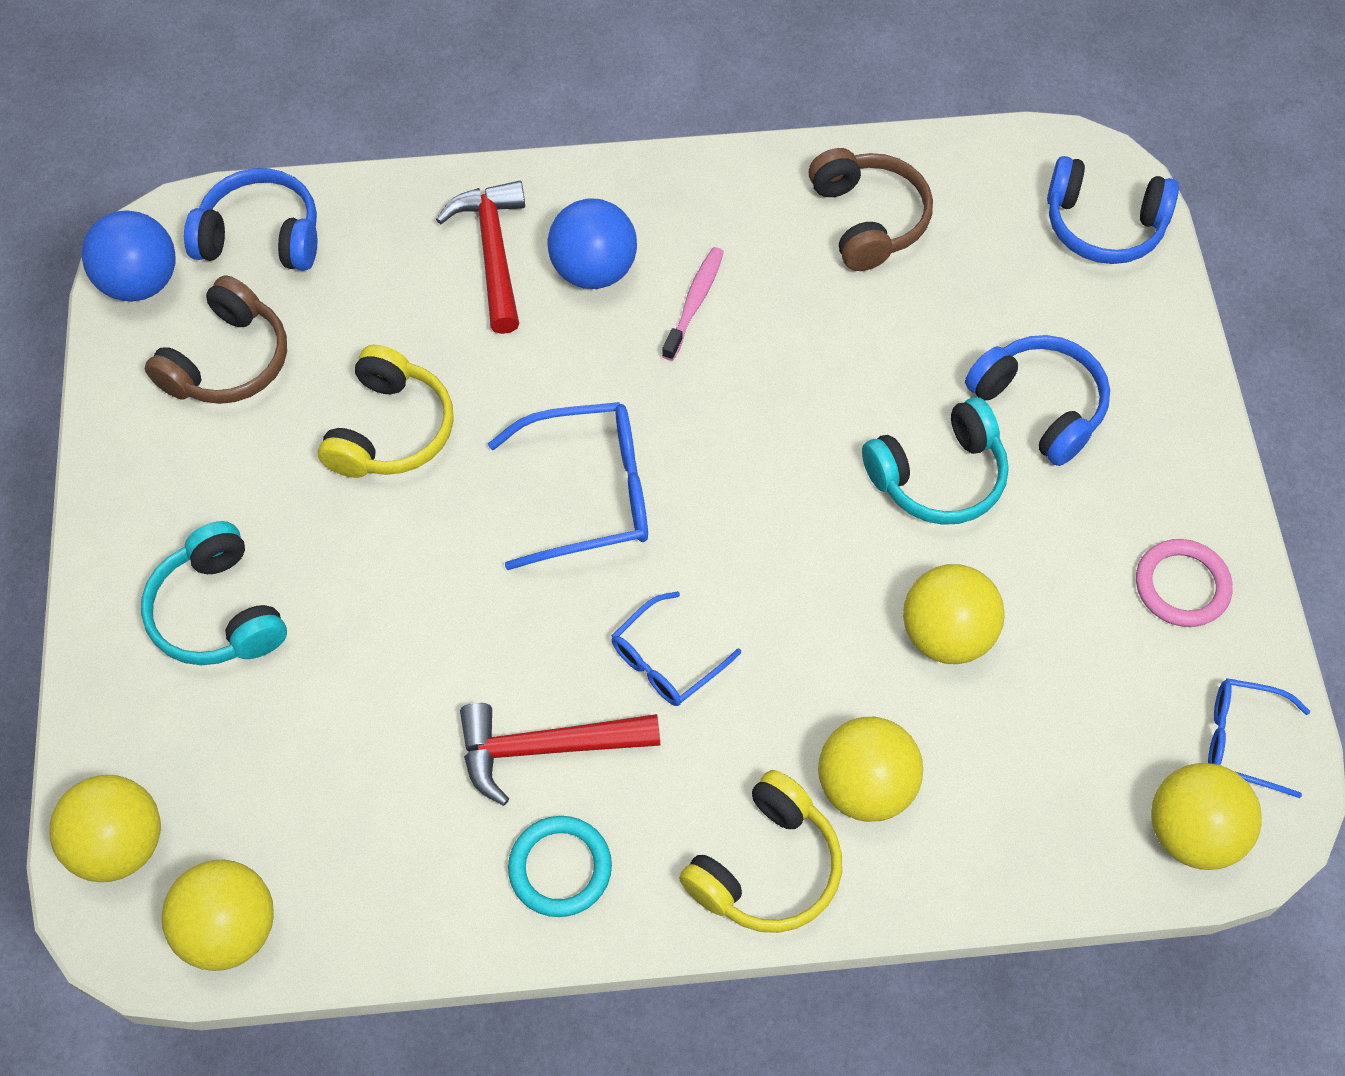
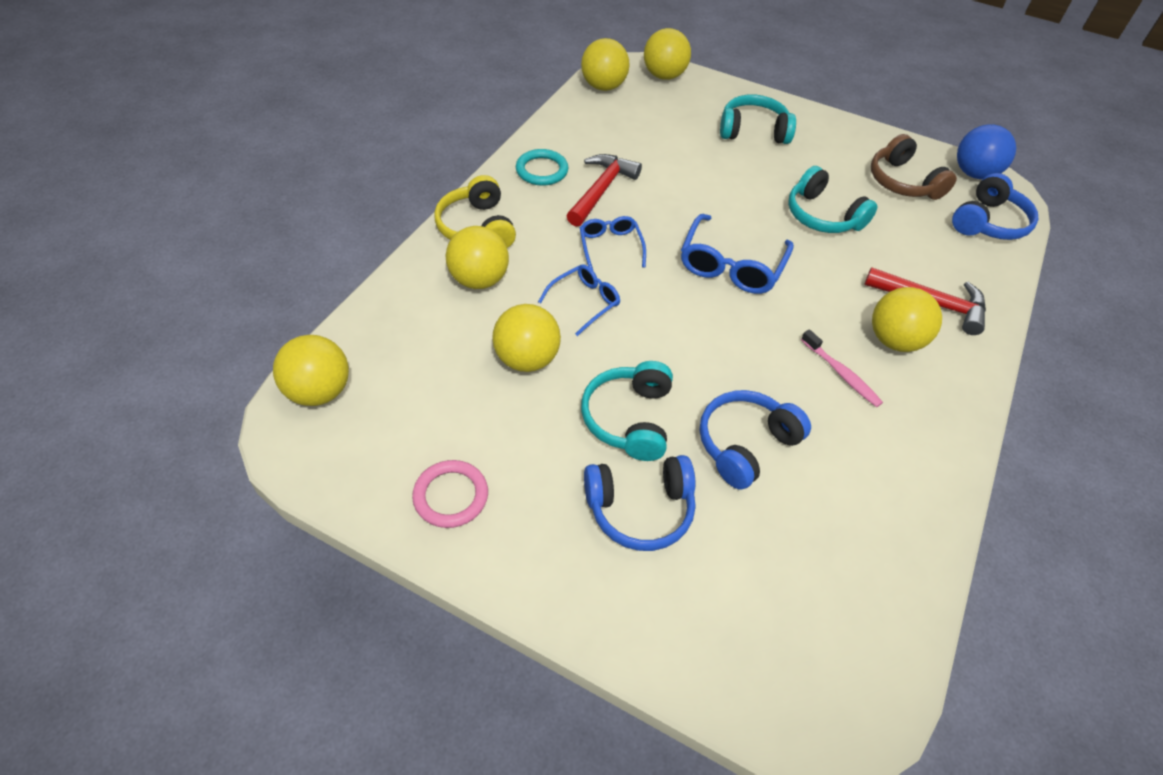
camera: 120 degrees right, 10 degrees down
yellow headphones [318,345,454,478] -> turquoise headphones [788,166,878,233]
blue ball [548,198,637,289] -> yellow ball [872,287,942,352]
brown headphones [809,148,933,271] -> none
blue headphones [1047,156,1179,264] -> blue headphones moved to [700,390,811,489]
blue glasses [1208,678,1310,798] -> blue glasses moved to [538,264,620,336]

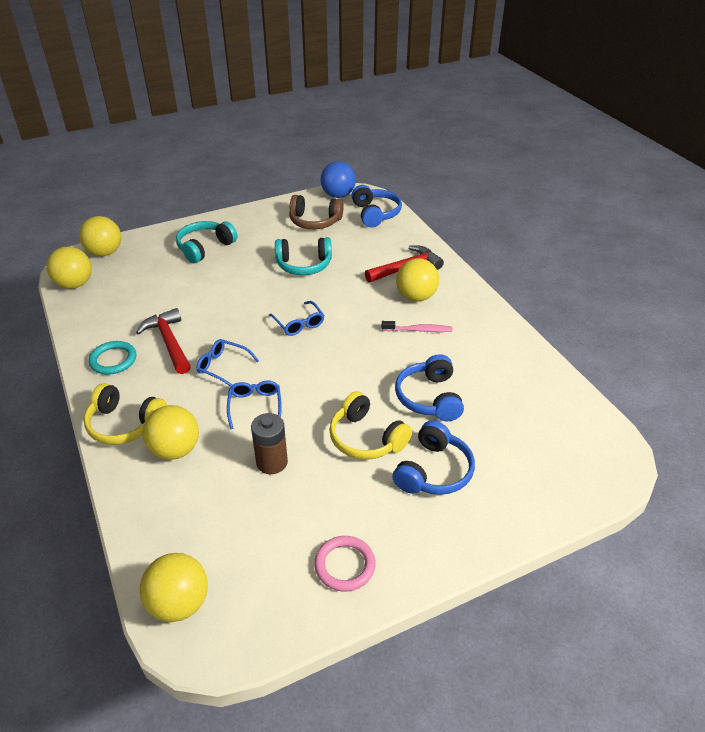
camera: 50 degrees left, 10 degrees down
yellow ball [492,304,561,372] -> brown battery [251,413,288,474]
turquoise headphones [581,361,673,461] -> yellow headphones [329,391,412,460]
blue glasses [681,214,794,294] -> blue glasses [269,301,324,336], size x0.61

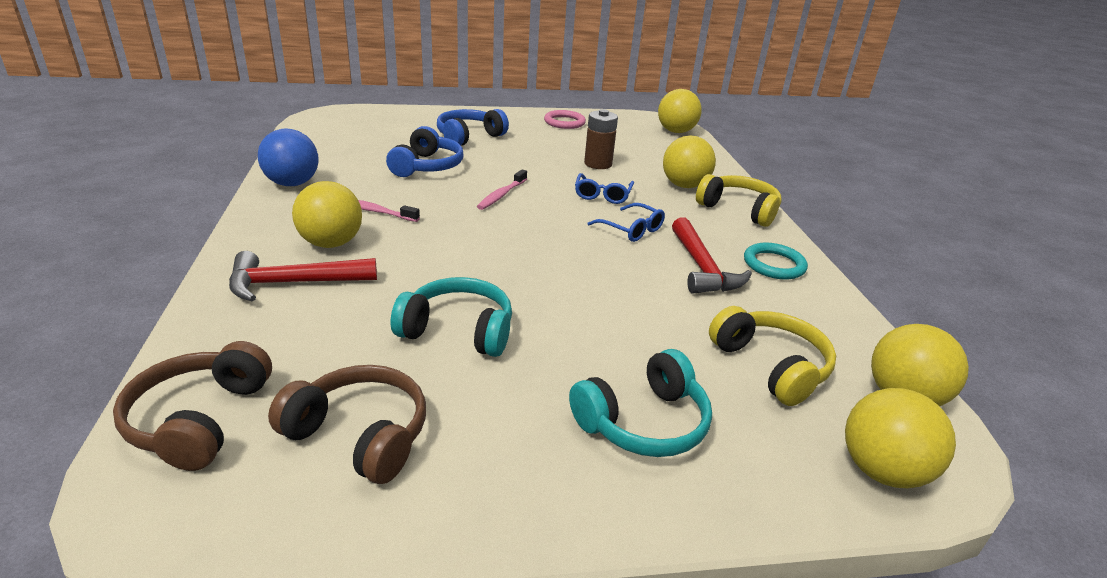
camera: 165 degrees left, 10 degrees down
blue glasses [269,301,324,336] -> none
blue ball [320,161,356,198] -> blue ball moved to [258,129,319,186]
yellow headphones [329,391,412,460] -> yellow headphones moved to [709,306,836,406]
blue headphones [351,185,402,227] -> brown headphones [113,341,272,471]
none -> pink toothbrush [477,169,527,210]

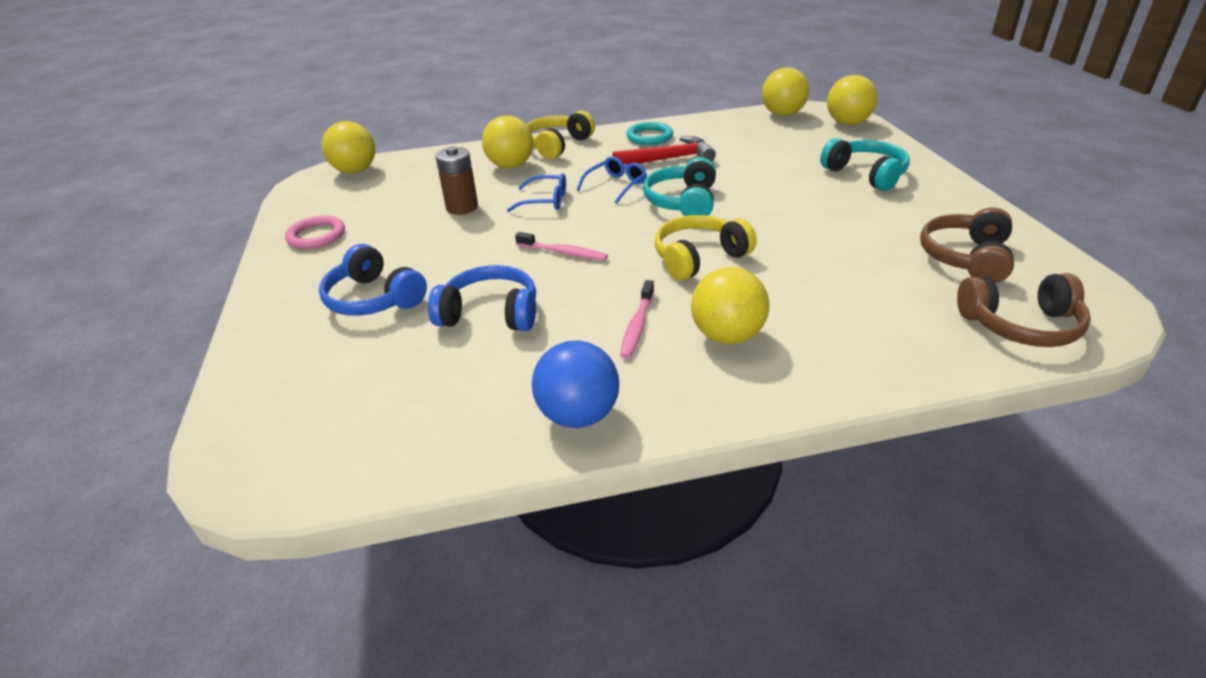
camera: 90 degrees left, 5 degrees up
red hammer [229,251,377,301] -> none
turquoise headphones [391,277,512,357] -> turquoise headphones moved to [643,157,716,216]
yellow headphones [709,306,836,406] -> yellow headphones moved to [655,215,757,281]

